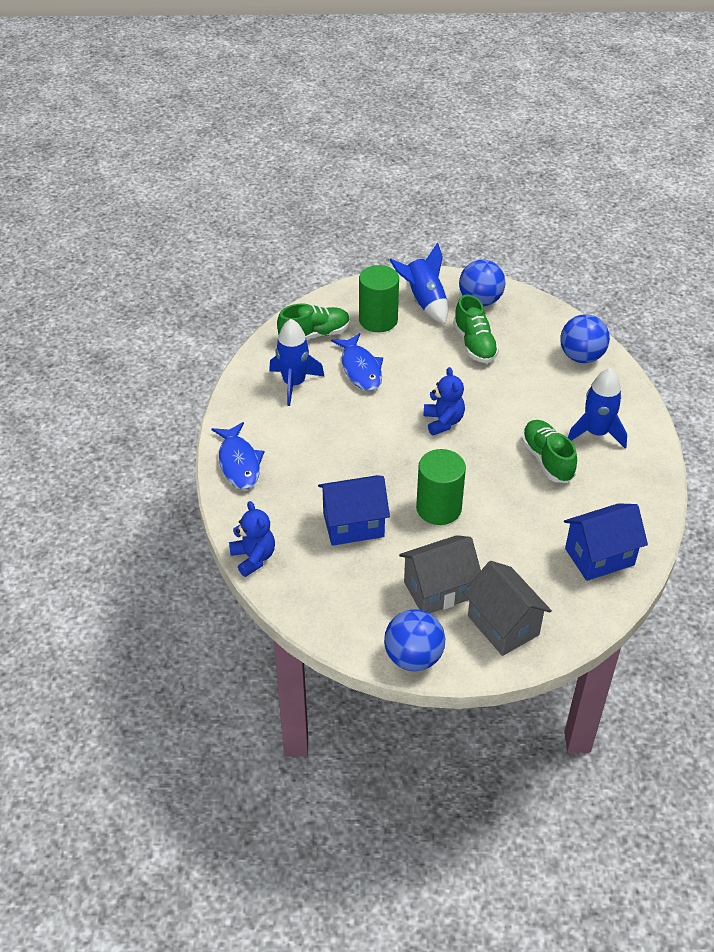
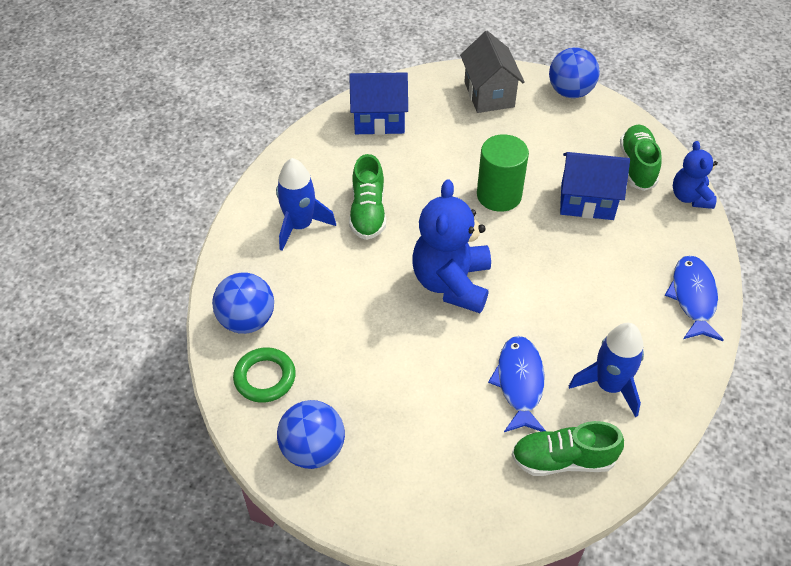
camera: 160 degrees left, 5 degrees up
green cylinder [359,265,399,332] -> none
blue rocket [390,243,448,324] -> none
grey house [399,535,481,613] -> none
blue teddy bear [423,367,465,435] -> blue teddy bear [412,179,491,313], size x1.72
green shoe [453,295,499,363] -> green shoe moved to [620,125,661,191]
none -> green ring [233,347,296,403]

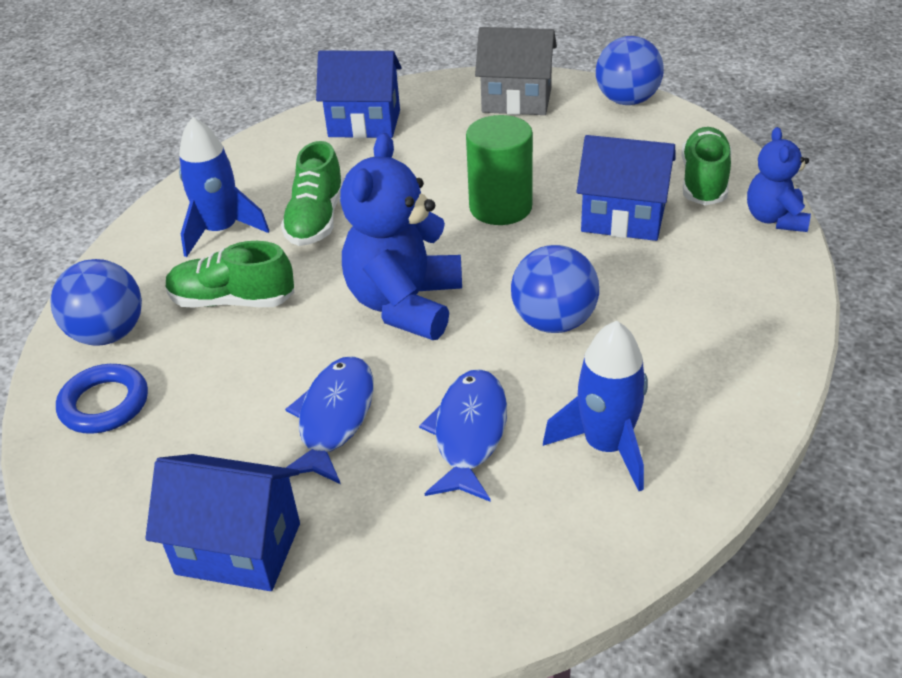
camera: 10 degrees right, 10 degrees down
green ring [233,347,296,403] -> blue ring [56,364,148,434]
blue ball [277,400,345,469] -> blue ball moved to [511,245,599,333]
grey house [460,31,525,113] -> grey house turned 75 degrees counterclockwise [475,27,557,115]
green shoe [512,421,624,476] -> green shoe moved to [166,241,294,308]
blue fish [665,255,724,341] -> blue fish moved to [285,356,374,484]
none -> blue house [145,454,300,591]

